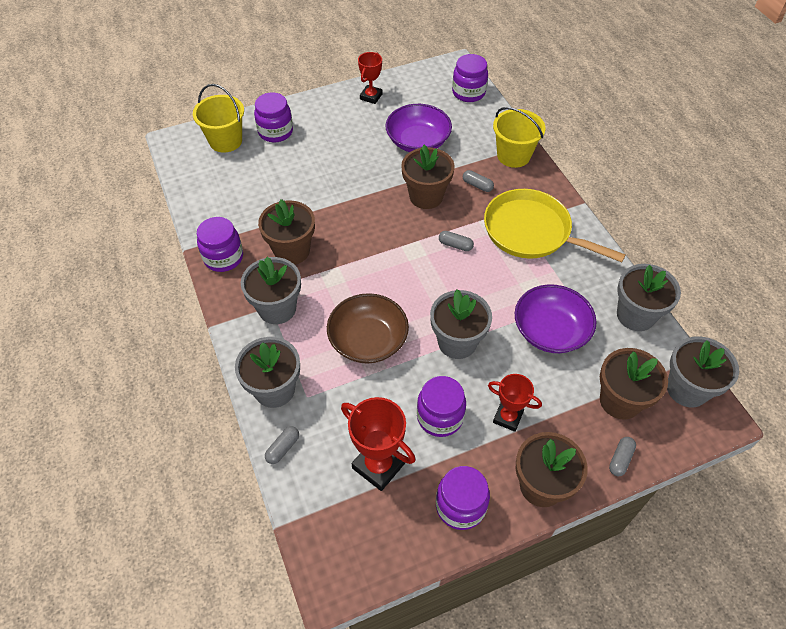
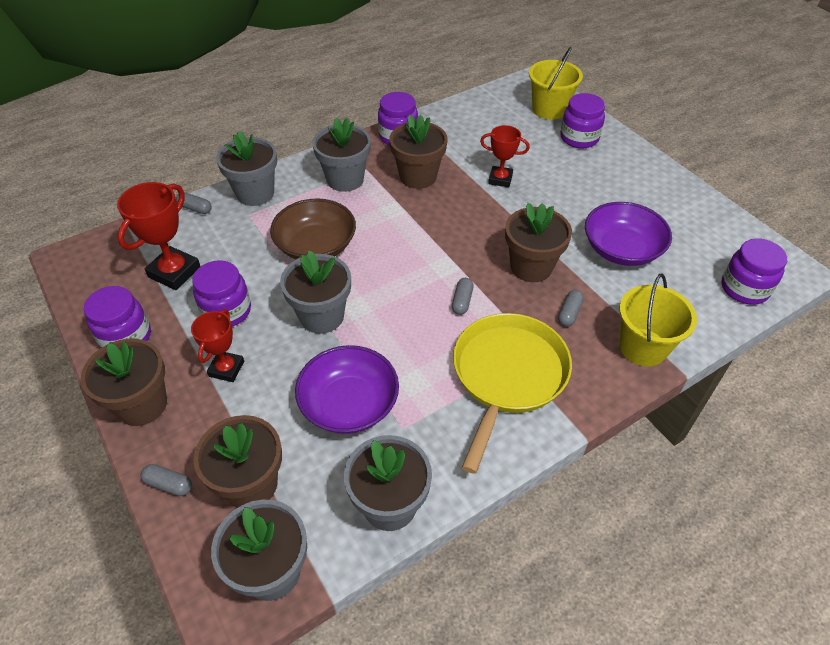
camera: 80 degrees right, 5 degrees down
red trophy [358,52,383,104] -> red trophy moved to [480,125,530,187]

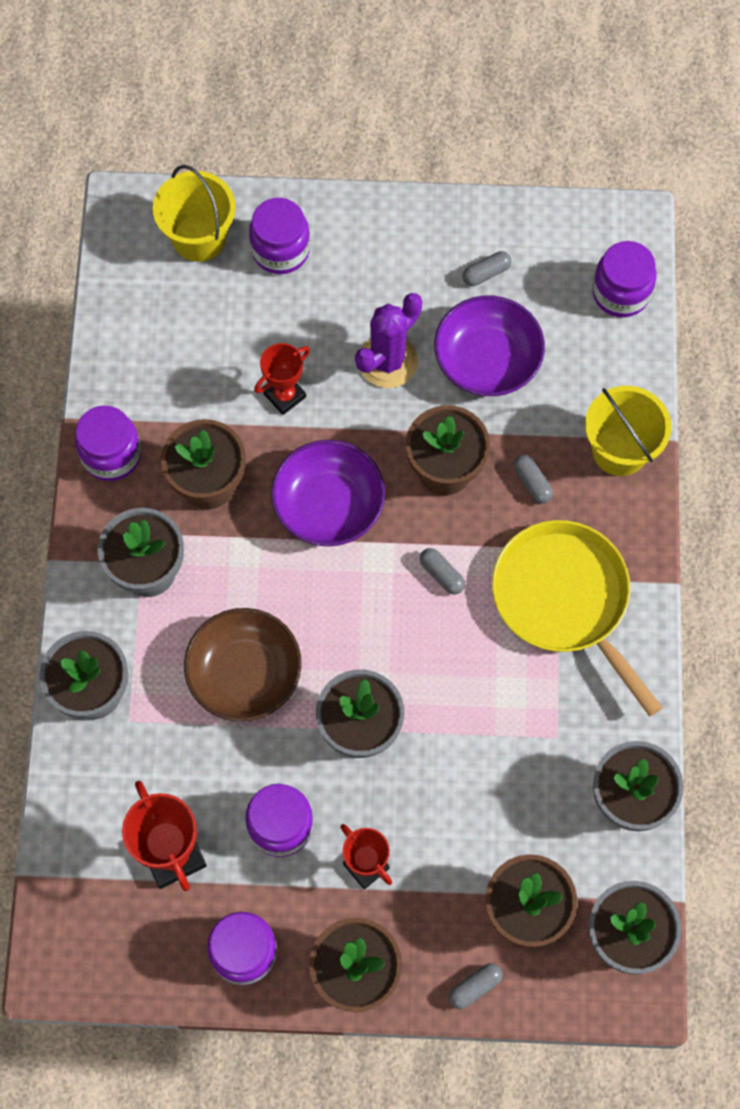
camera: 55 degrees left, 20 degrees up
grey capsule [176,192,212,214] -> grey capsule moved to [462,251,511,286]
purple bowl [295,345,399,434] -> purple bowl moved to [271,440,385,547]
none -> purple cactus [355,293,422,388]

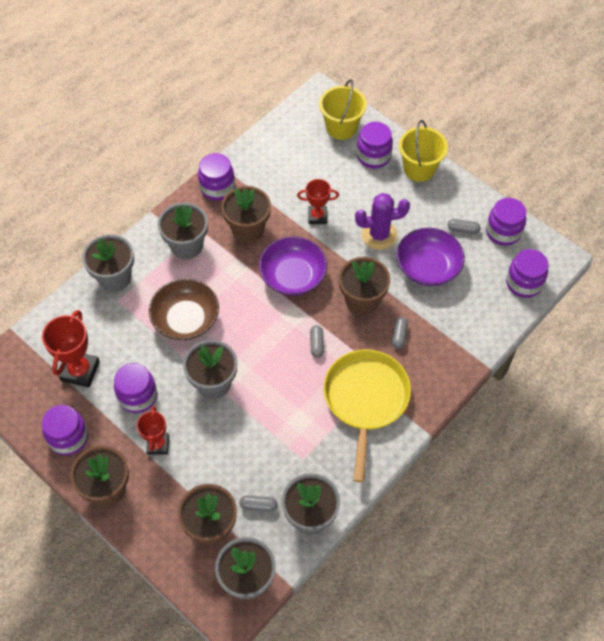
camera: 40 degrees right, 10 degrees down
grey capsule [448,963,502,1009] -> grey capsule moved to [240,495,278,512]
yellow bucket [585,386,672,476] -> yellow bucket moved to [399,120,448,182]
none -> purple jar [486,198,526,246]

